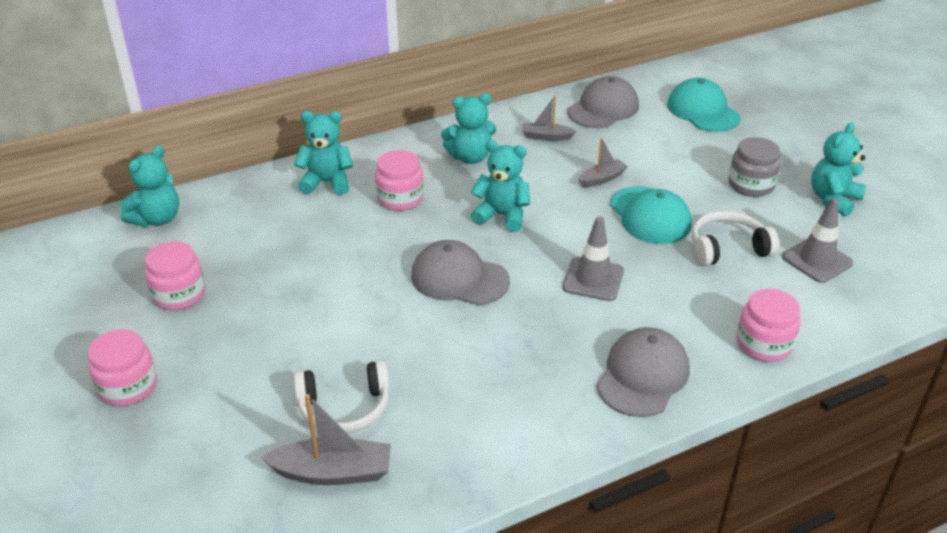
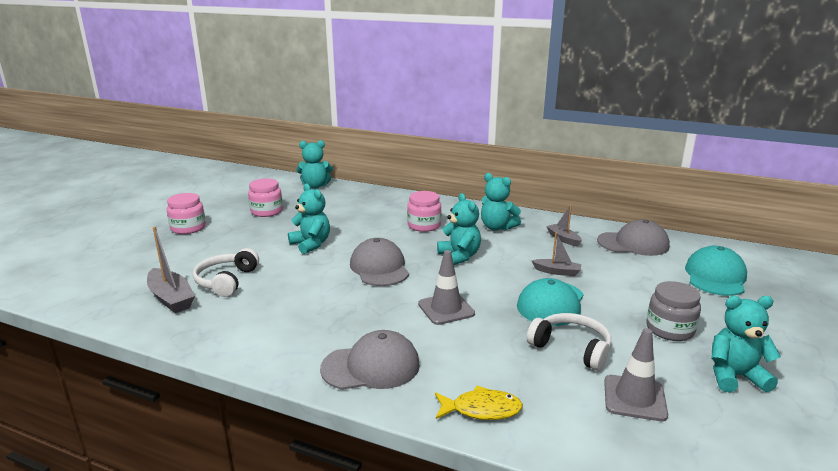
camera: 50 degrees right, 15 degrees down
turquoise teddy bear [294,111,353,195] -> turquoise teddy bear moved to [288,183,330,254]
white headphones [294,360,390,433] -> white headphones turned 60 degrees clockwise [193,248,259,297]
pink jar [737,289,801,362] -> yellow fish [435,386,523,420]

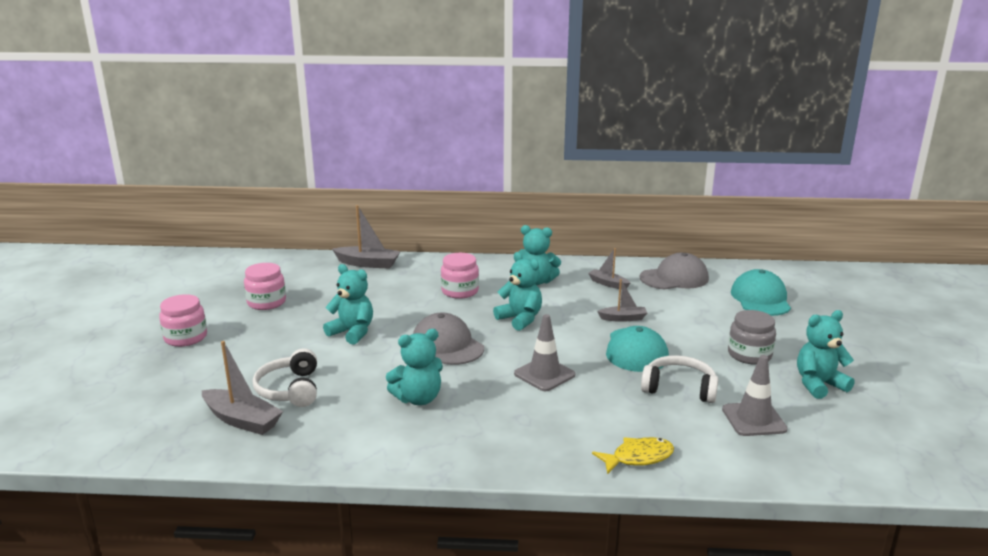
camera: 20 degrees left, 0 degrees up
turquoise teddy bear [296,140,333,189] -> turquoise teddy bear moved to [386,329,443,405]
grey cap [320,330,420,390] -> none
none -> grey boat [332,205,401,269]

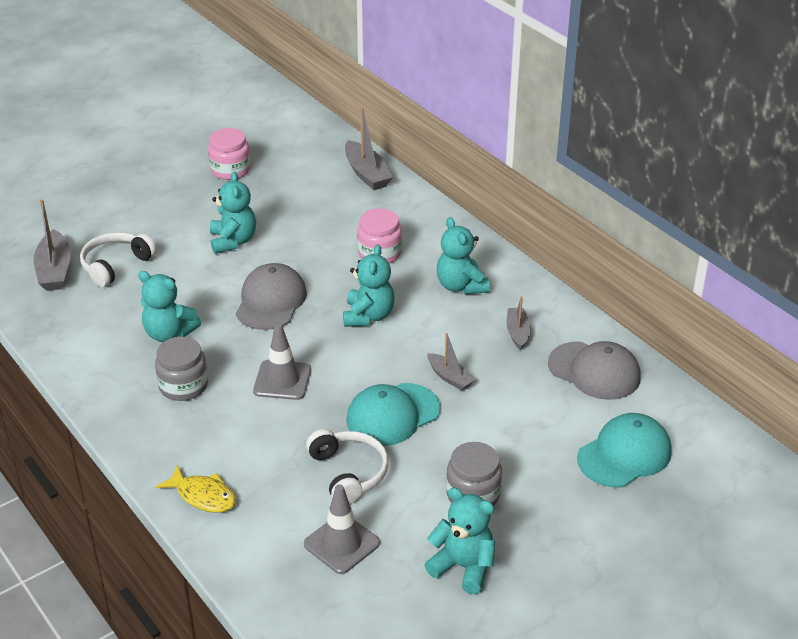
camera: 50 degrees right, 15 degrees up
pink jar [159,294,207,347] -> none
none -> grey jar [155,337,208,401]

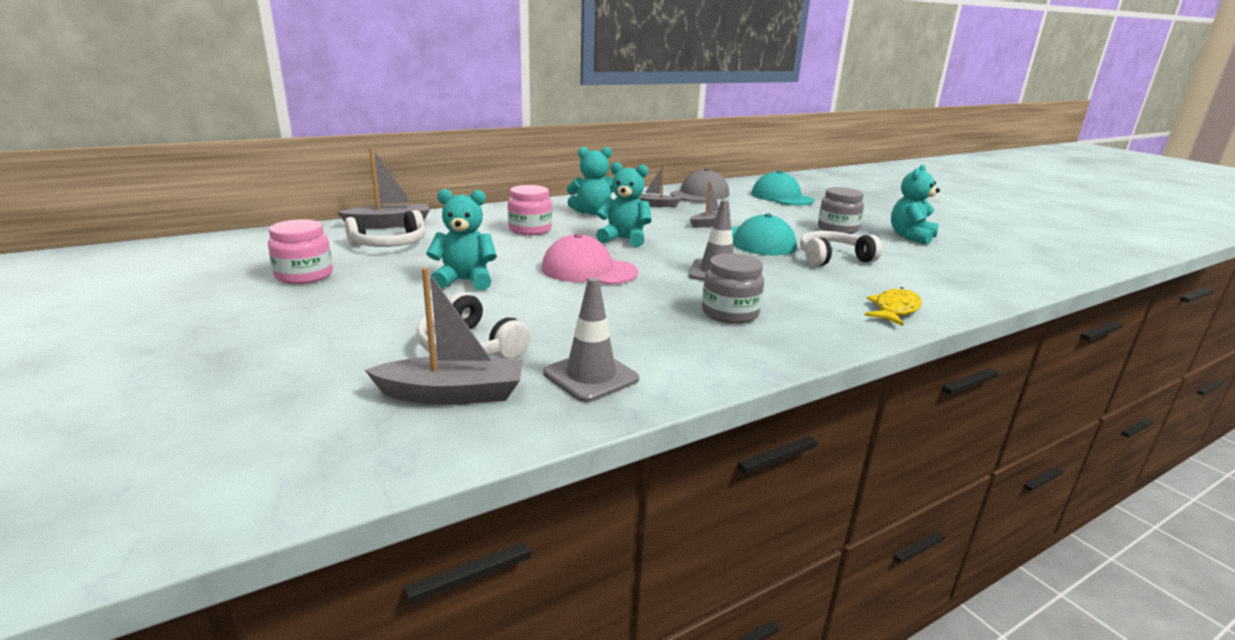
camera: 85 degrees left, 15 degrees down
turquoise teddy bear [138,271,201,342] -> none
grey cap [236,263,307,330] -> pink cap [542,233,638,285]
grey traffic cone [304,484,380,574] -> grey traffic cone moved to [543,277,639,402]
none -> white headphones [345,210,426,247]

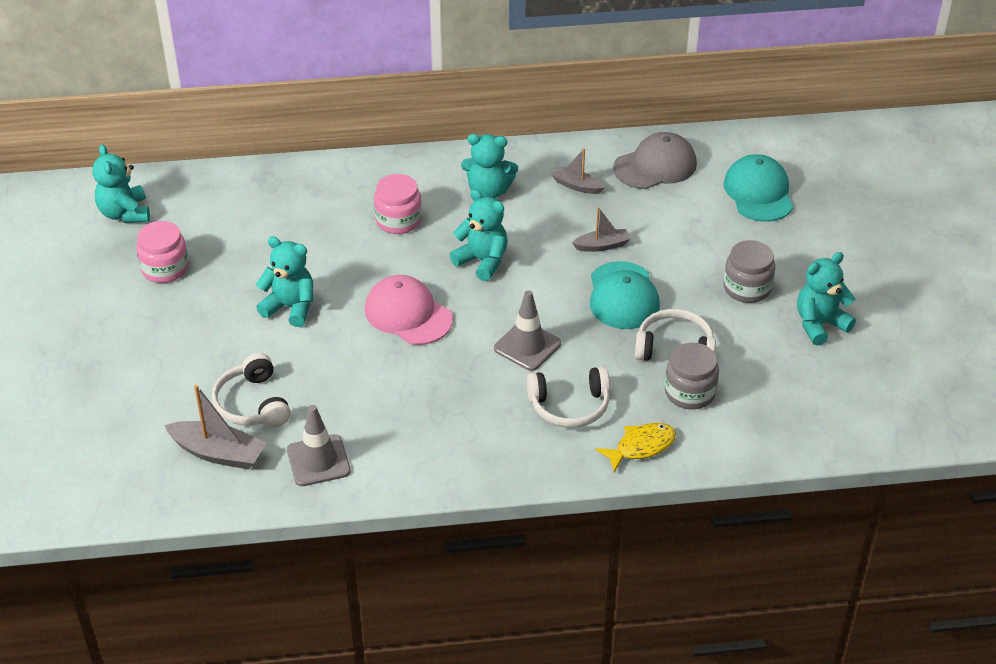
camera: 25 degrees right, 20 degrees up
grey boat [337,147,430,229] -> none
white headphones [345,210,426,247] -> white headphones moved to [527,367,610,428]
grey jar [702,253,764,324] -> grey jar moved to [665,343,719,409]
none -> turquoise teddy bear [92,144,150,223]

